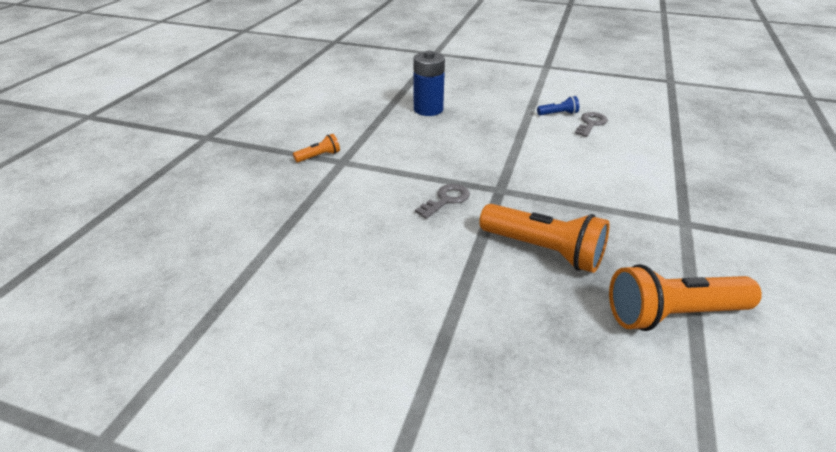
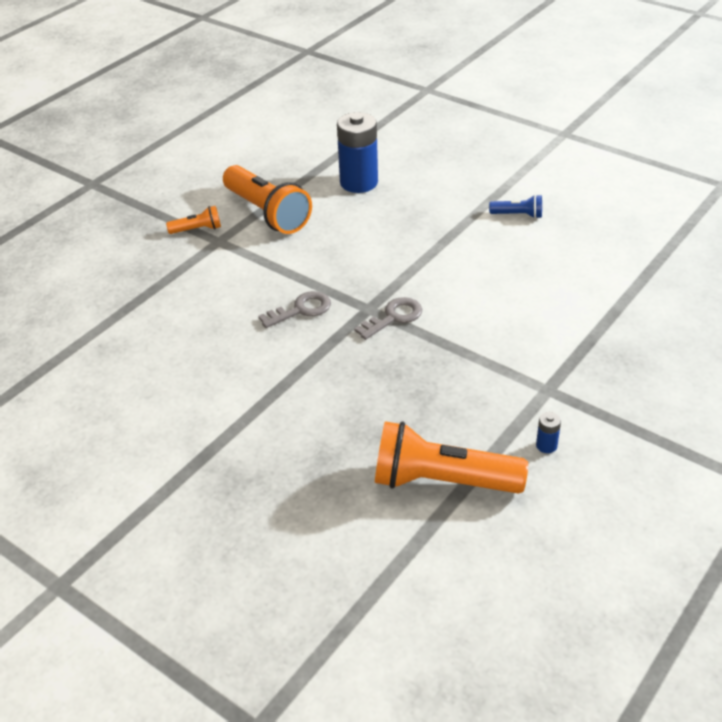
camera: 20 degrees right, 5 degrees up
orange flashlight [479,204,610,273] -> orange flashlight moved to [223,165,312,234]
grey key [575,112,608,137] -> grey key moved to [354,297,422,340]
none -> blue battery [536,412,561,453]

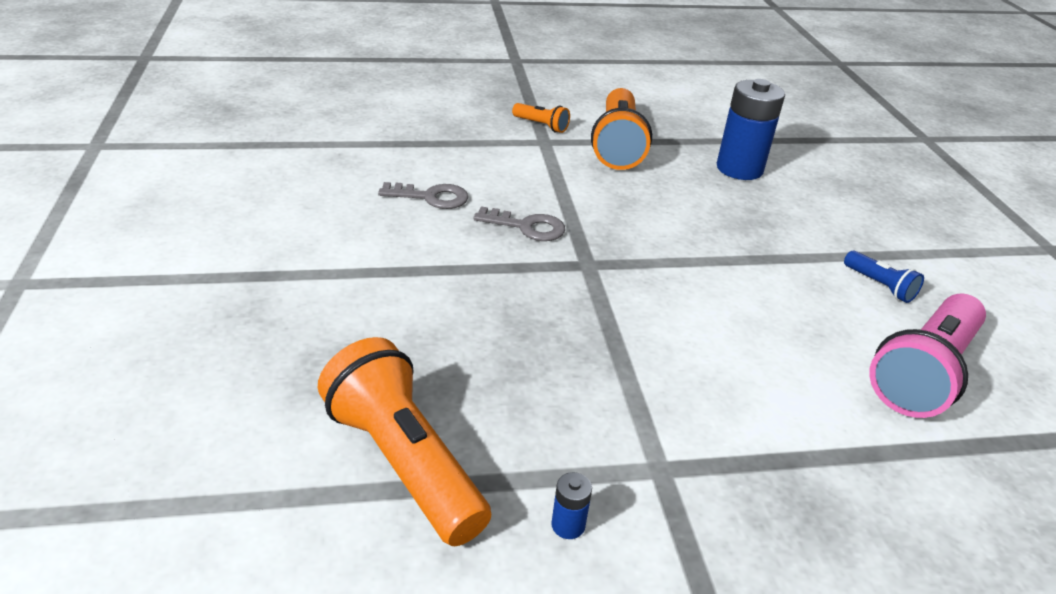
camera: 40 degrees right, 5 degrees down
grey key [354,297,422,340] -> grey key moved to [378,182,468,209]
none -> pink flashlight [869,293,986,418]

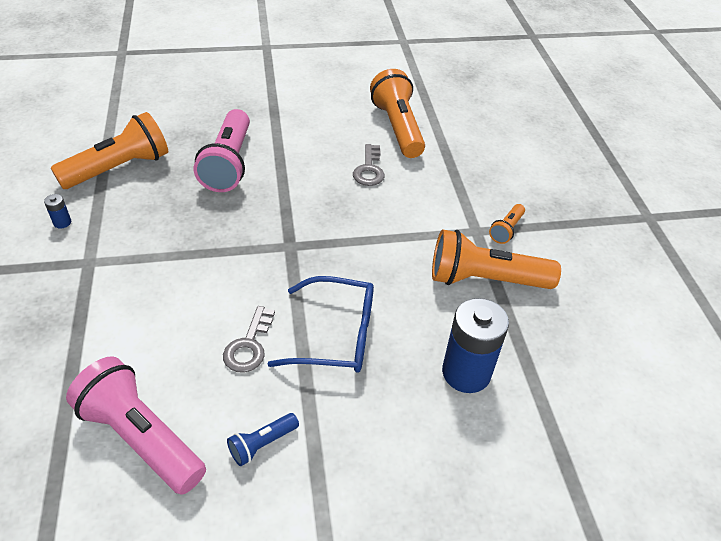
camera: 90 degrees right, 10 degrees up
grey key [473,206,565,241] -> grey key moved to [223,306,275,373]
none -> pink flashlight [194,109,250,192]
none -> blue glasses [268,276,374,373]
none -> orange flashlight [370,69,425,158]

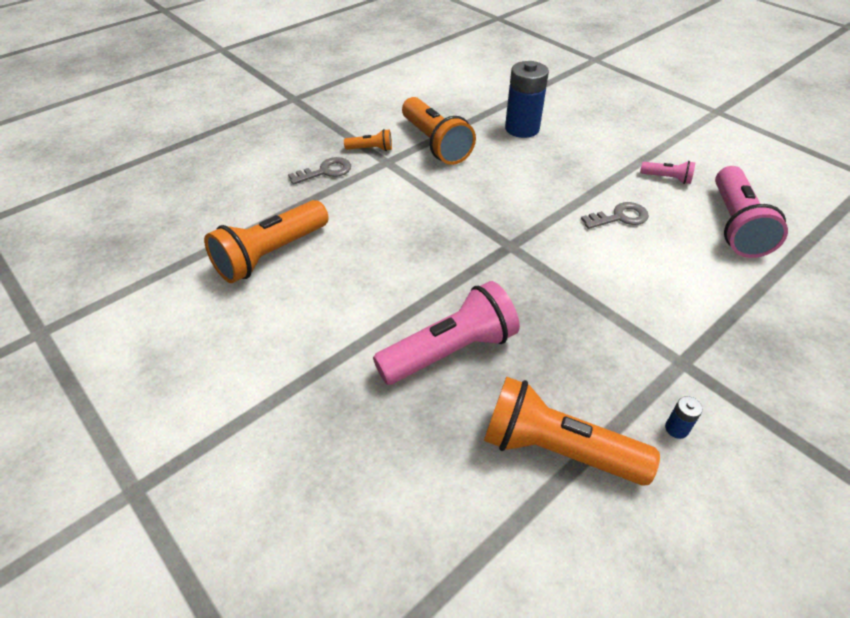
camera: 120 degrees left, 0 degrees up
blue flashlight [227,413,299,466] -> pink flashlight [640,161,695,184]
blue glasses [268,276,374,373] -> none
grey key [353,144,384,186] -> grey key moved to [288,157,351,185]

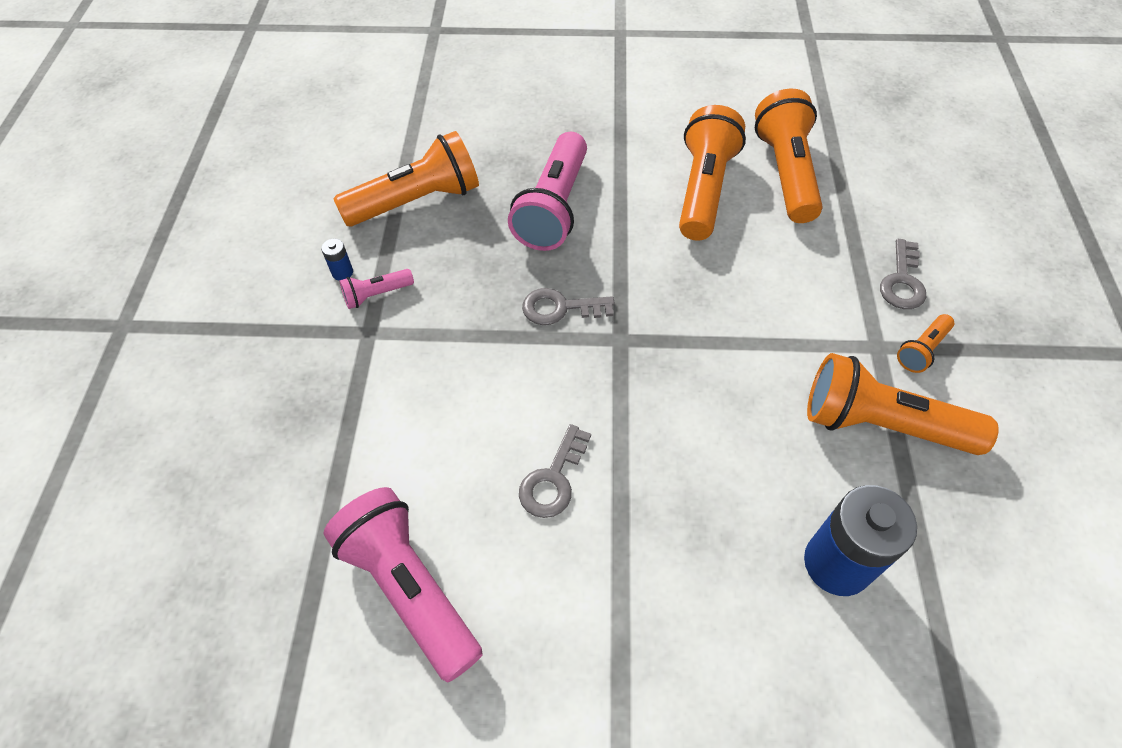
camera: 135 degrees right, 10 degrees up
pink flashlight [640,161,695,184] -> pink flashlight moved to [339,269,414,309]
none -> grey key [522,288,615,325]
none -> orange flashlight [679,105,746,241]

